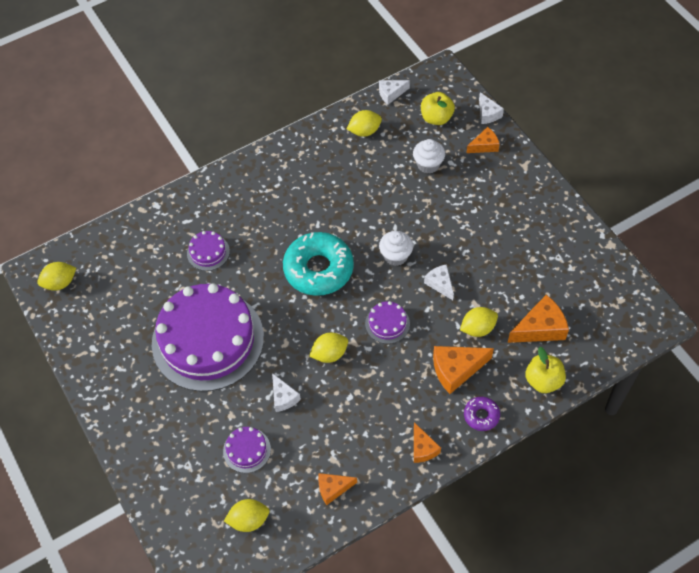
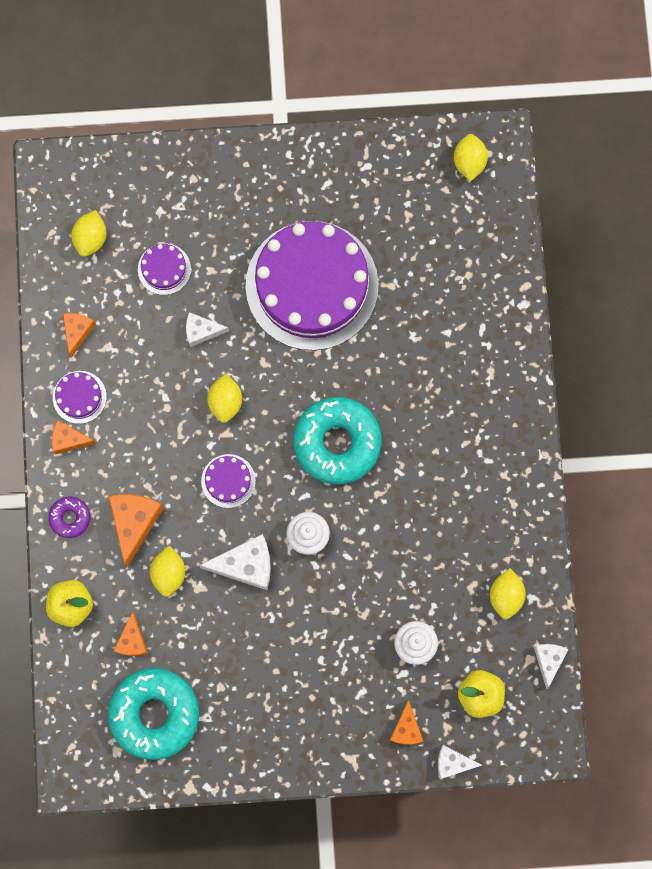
camera: 115 degrees right, 20 degrees up
purple cake [187,231,230,271] -> purple cake moved to [53,371,107,424]
white cheese [424,264,454,300] -> white cheese [199,534,271,590], size x1.63
orange cheese [508,295,569,343] -> orange cheese [113,612,148,656], size x0.61
none -> turquoise donut [108,668,199,760]

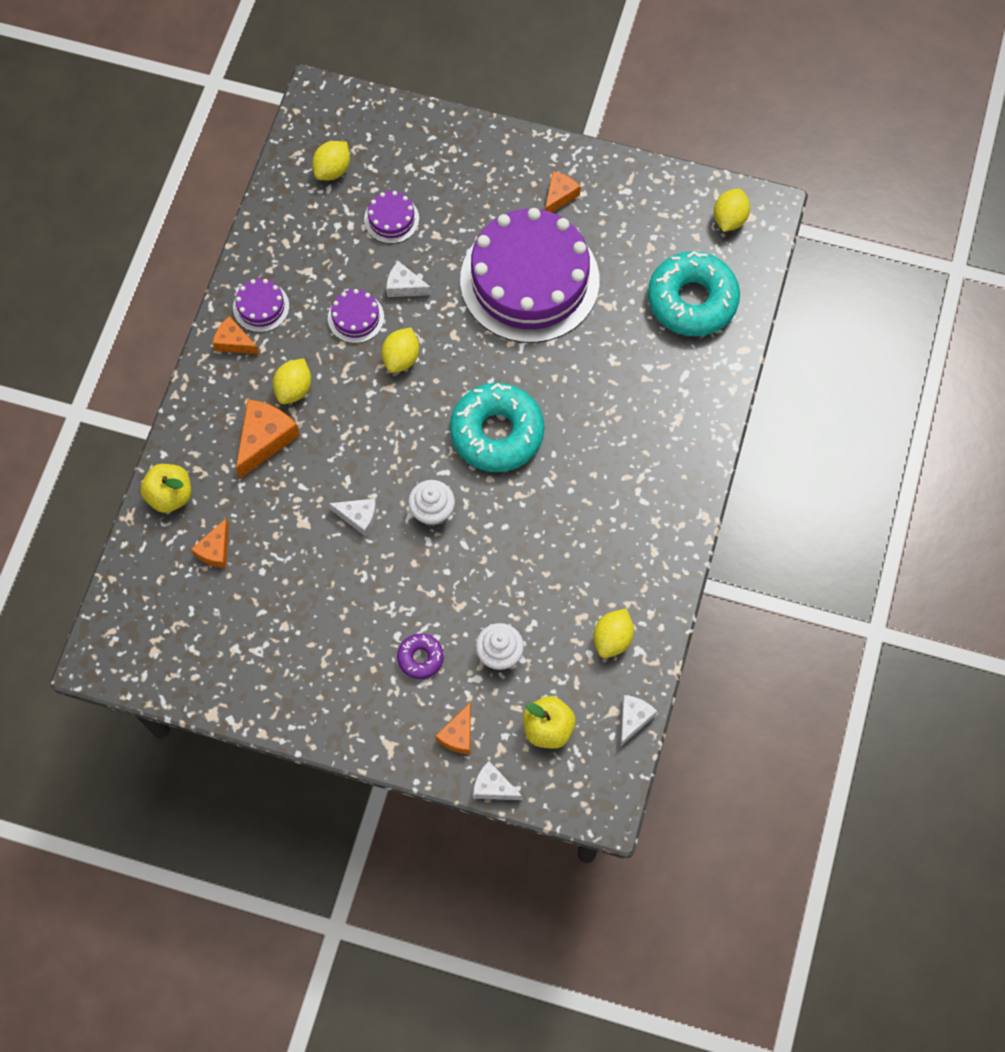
camera: 20 degrees right, 10 degrees down
purple donut [48,497,90,538] -> purple donut moved to [397,633,444,679]
orange cheese [63,313,96,357] -> orange cheese moved to [545,171,581,212]
turquoise donut [108,668,199,760] -> turquoise donut moved to [648,251,740,336]
yellow lemon [150,545,185,597] -> yellow lemon moved to [273,358,311,404]
white cheese [199,534,271,590] -> white cheese [329,499,376,537], size x0.61
purple cake [201,454,256,508] -> purple cake moved to [328,289,384,343]

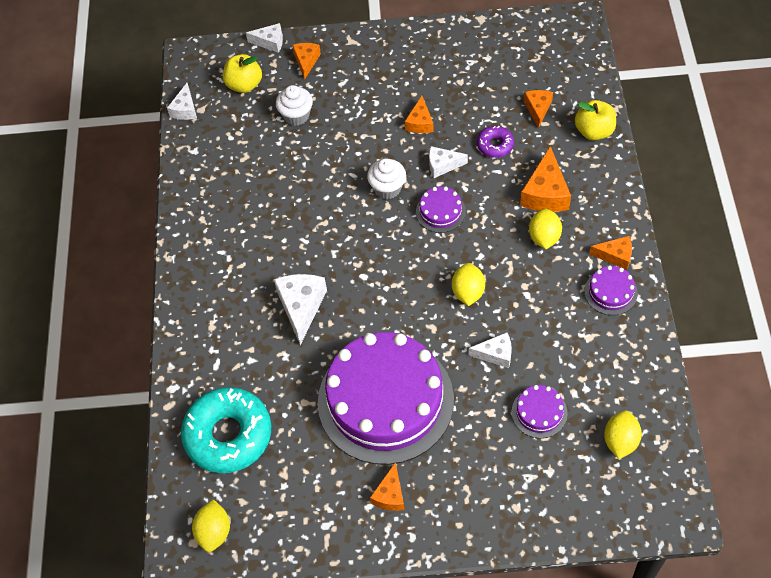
camera: 165 degrees right, 10 degrees down
purple cake [328,289,384,343] -> purple cake moved to [416,186,466,233]
purple donut [397,633,444,679] -> purple donut moved to [477,126,514,158]
turquoise donut [450,383,545,472] -> none
yellow lemon [593,609,634,658] -> none
none -> white cheese [274,274,327,345]
none -> orange cheese [405,96,434,133]

